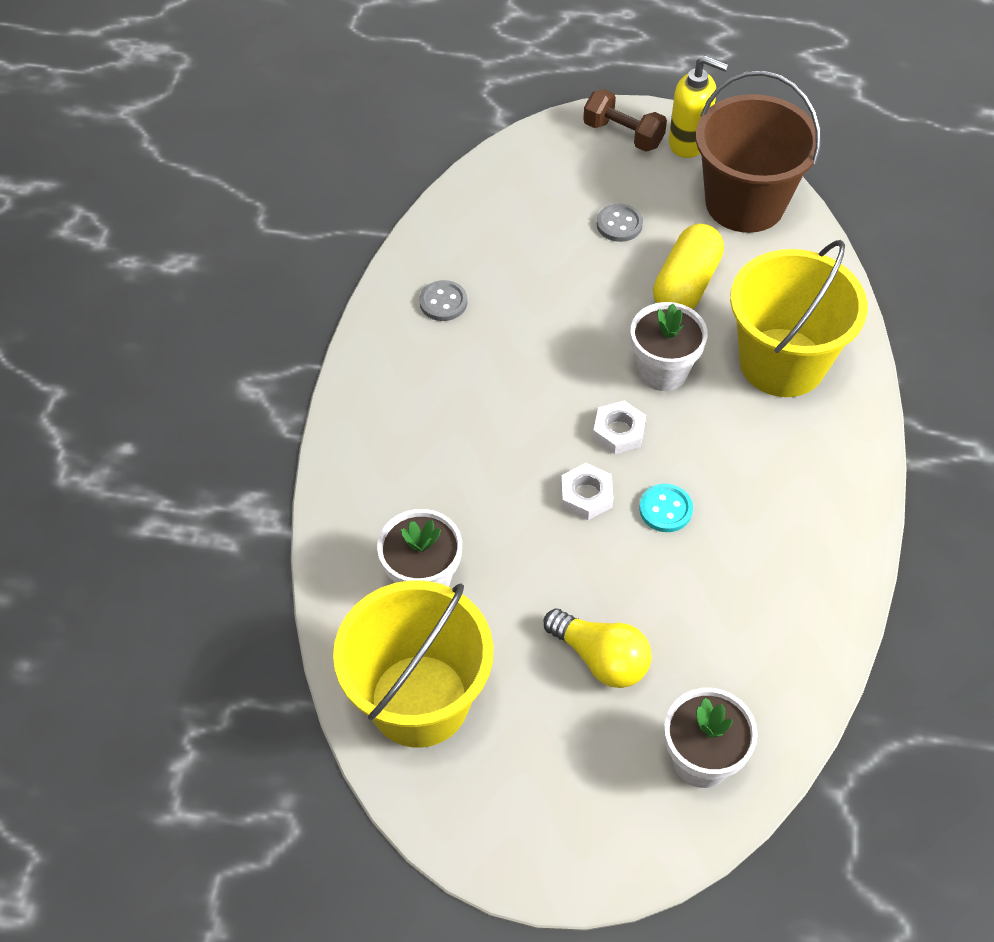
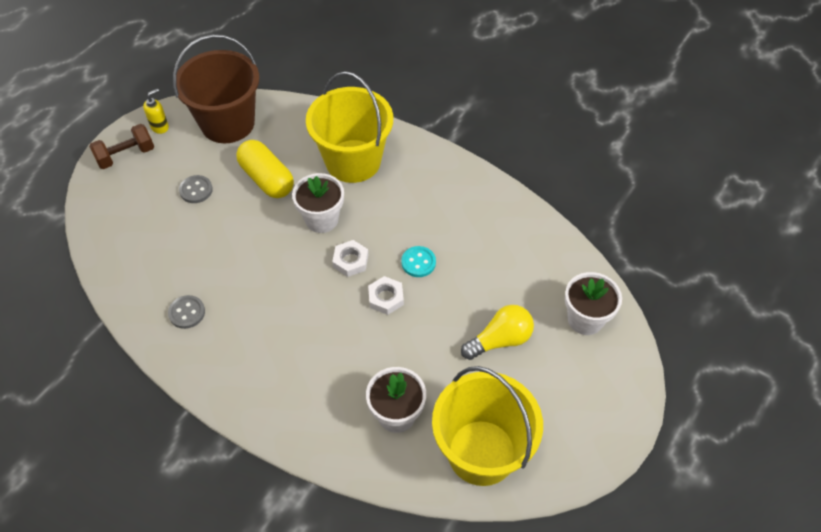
camera: 65 degrees left, 0 degrees up
yellow soap dispenser [669,56,728,158] -> yellow soap dispenser [143,89,169,134], size x0.61

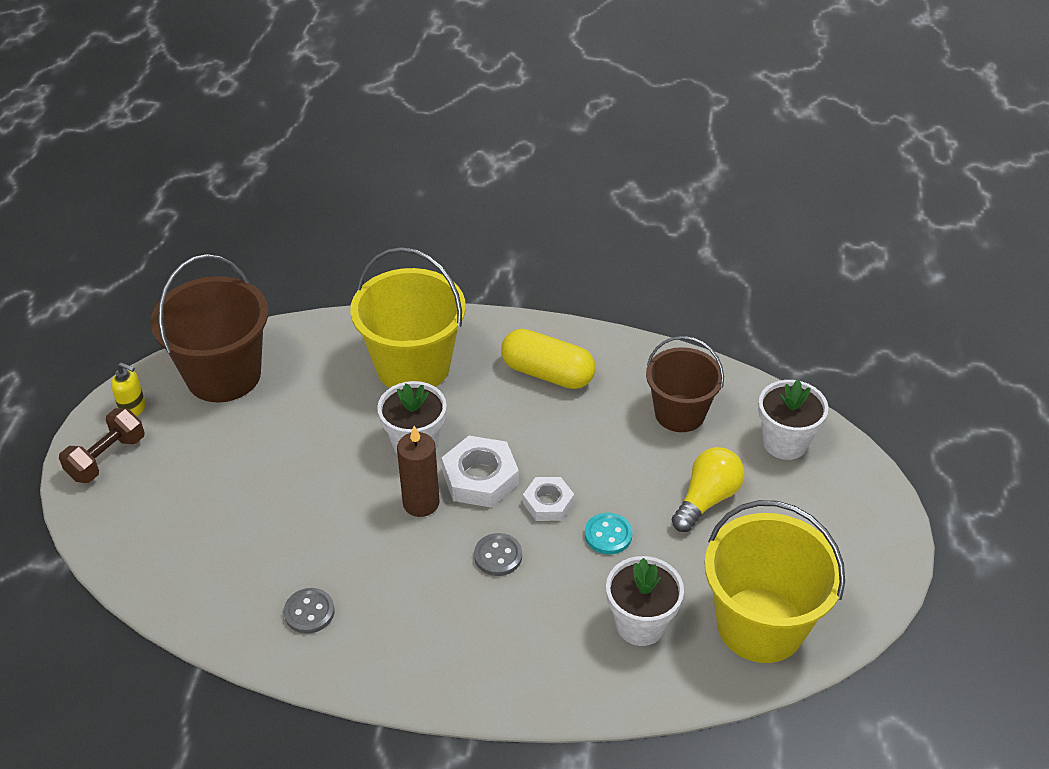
camera: 25 degrees left, 10 degrees down
yellow soap dispenser [143,89,169,134] -> yellow soap dispenser turned 90 degrees clockwise [111,363,146,416]
grey button [179,175,213,203] -> grey button moved to [474,533,522,576]
yellow capsule [236,140,294,198] -> yellow capsule moved to [501,329,595,389]
white nut [332,240,368,277] -> white nut [442,436,519,508], size x1.57
turquoise button [401,246,436,277] -> turquoise button moved to [585,513,633,555]
none -> brown candle [397,426,439,517]
none -> brown bucket [646,336,724,432]

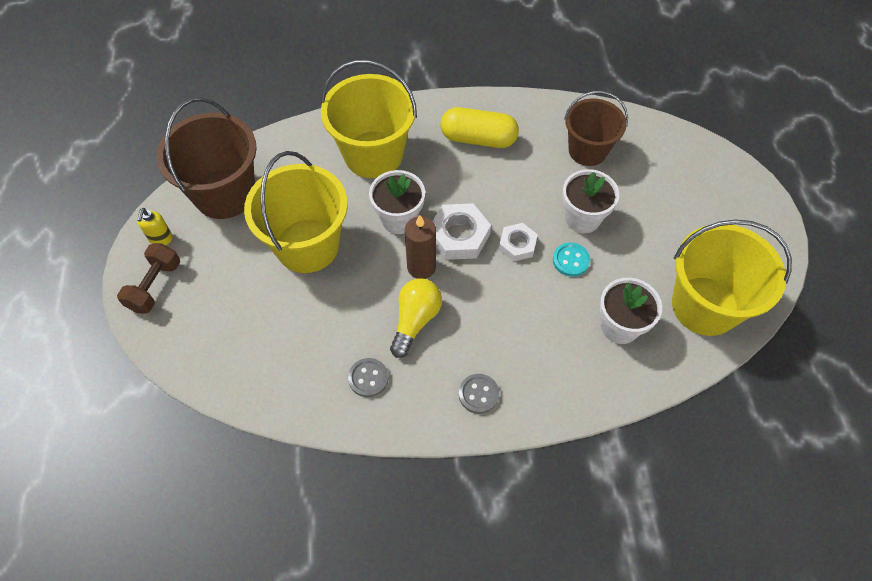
camera: 15 degrees left, 15 degrees up
yellow soap dispenser [111,363,146,416] -> yellow soap dispenser turned 90 degrees clockwise [137,208,173,245]
grey button [474,533,522,576] -> grey button moved to [459,374,499,414]
yellow light bulb [672,447,745,532] -> yellow light bulb moved to [390,278,442,358]
white flower pot [758,380,829,460] -> white flower pot moved to [562,169,619,233]
none -> yellow bucket [244,151,348,273]

